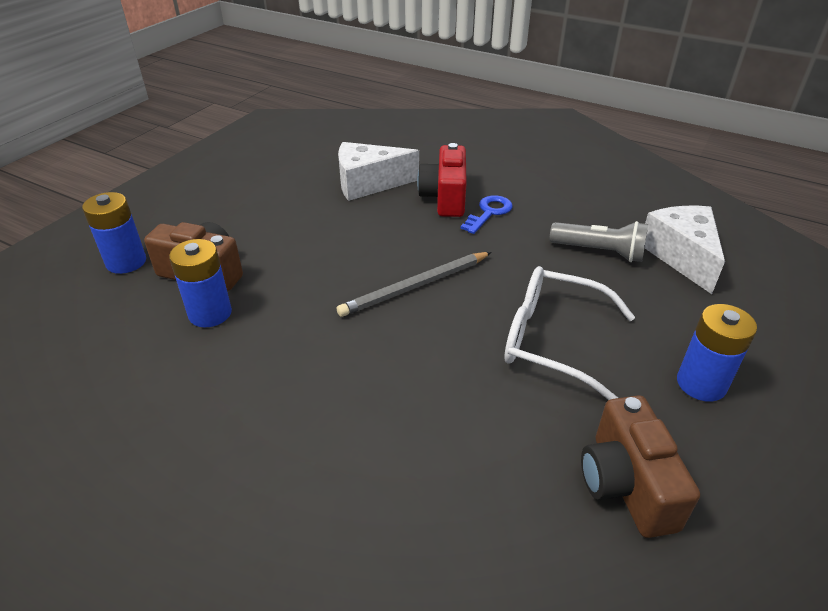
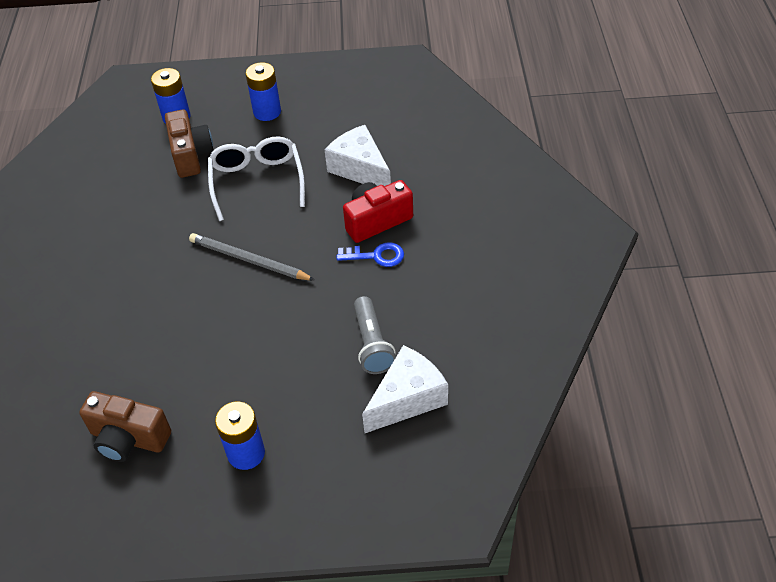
camera: 60 degrees right, 10 degrees up
blue battery [169,239,232,328] -> blue battery moved to [246,62,281,121]
white glasses [504,266,635,400] -> white glasses moved to [208,136,305,221]
brown camera [581,395,700,538] -> brown camera turned 120 degrees counterclockwise [79,391,171,462]

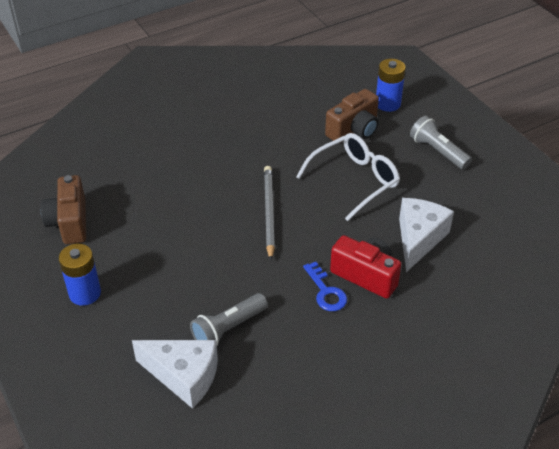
camera: 60 degrees right, 5 degrees down
blue battery [246,62,281,121] -> grey flashlight [410,116,472,169]

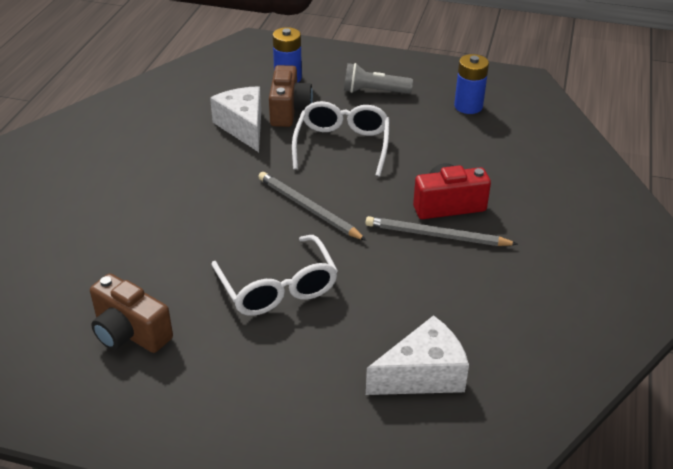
camera: 45 degrees left, 5 degrees down
blue battery [59,244,101,306] -> blue battery moved to [454,54,489,114]
grey flashlight [190,293,268,345] -> none
blue key [303,262,347,311] -> grey pencil [365,216,518,246]
white cheese [399,198,454,272] -> white cheese moved to [210,86,261,152]
none -> white glasses [212,235,338,316]

